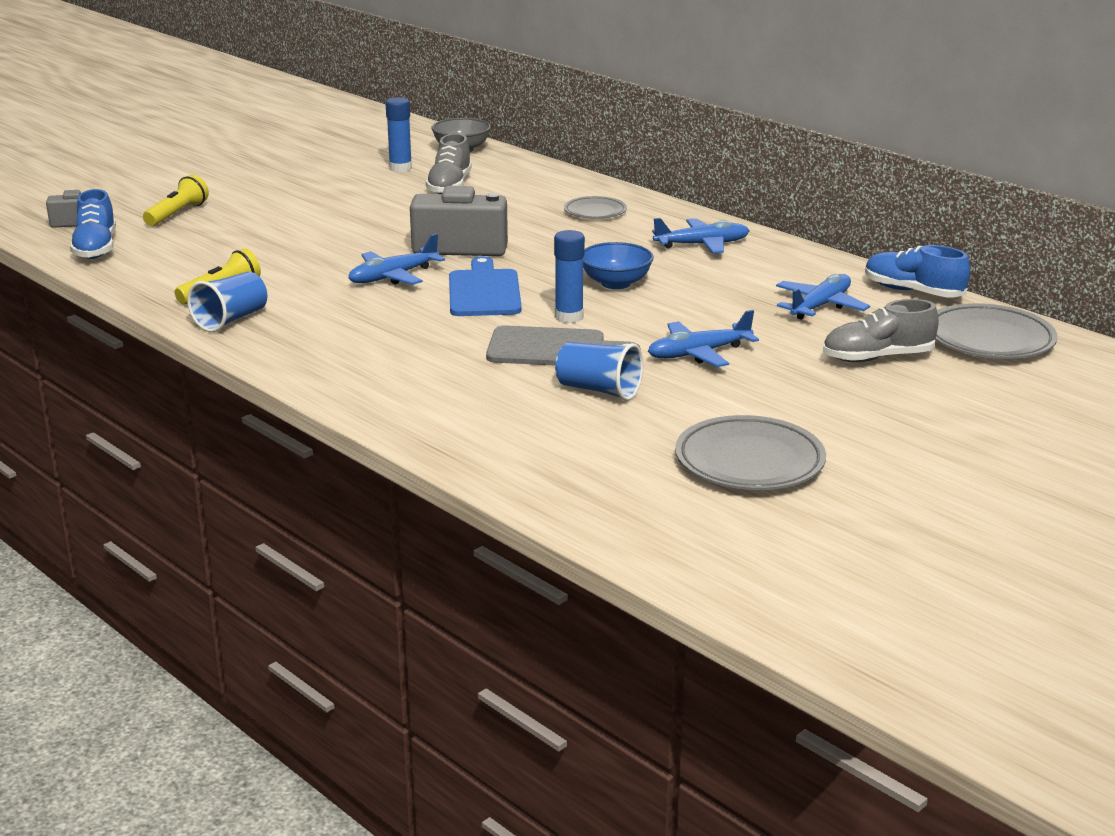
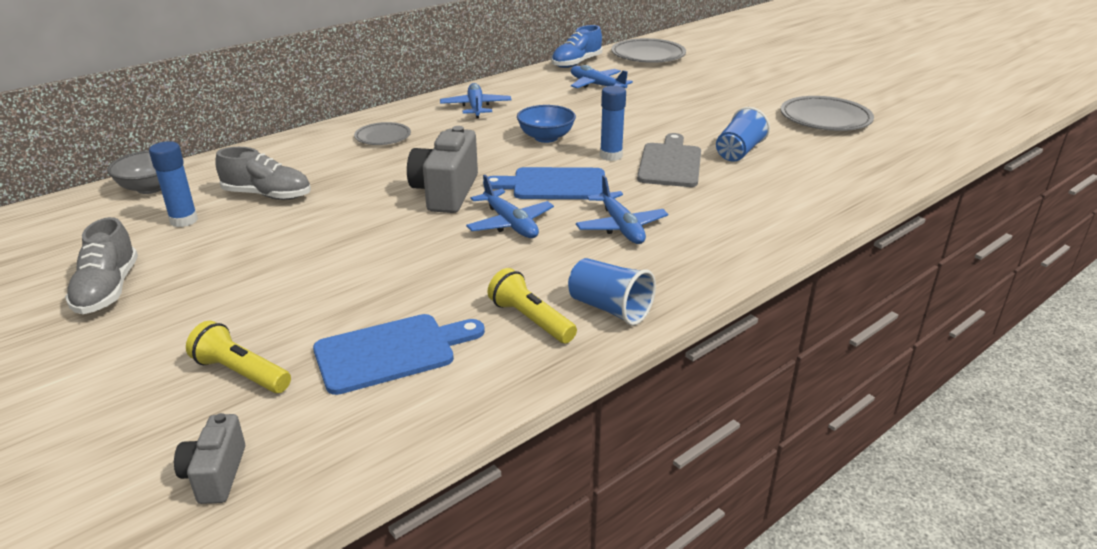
camera: 85 degrees left, 5 degrees up
blue shoe [70,189,116,259] -> none
blue plane [648,310,759,367] -> blue plane moved to [576,175,668,244]
grey shoe [823,299,939,362] -> grey shoe moved to [65,217,138,314]
none -> blue cutting board [313,314,485,395]

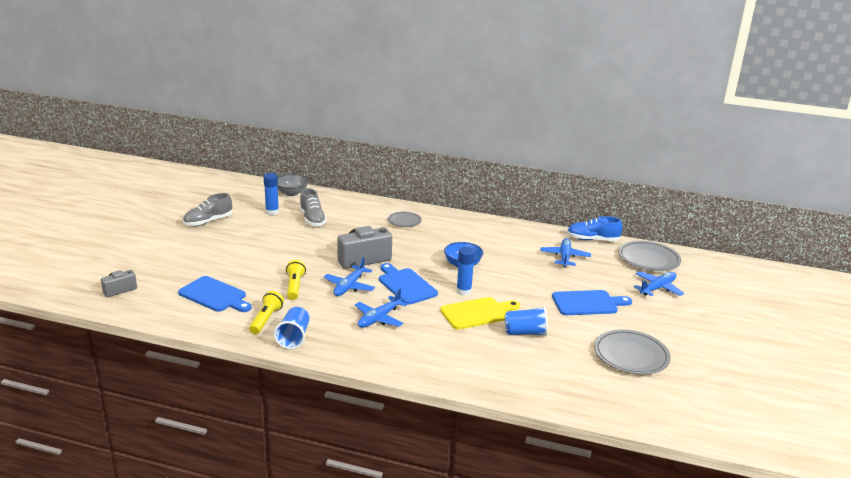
camera: 55 degrees right, 5 degrees down
yellow flashlight [186,321,291,393] -> yellow flashlight moved to [286,260,306,300]
blue plane [440,83,511,118] -> blue plane moved to [633,271,684,296]
grey cutting board [637,133,701,187] -> yellow cutting board [440,297,520,330]
none -> blue cutting board [552,290,632,315]

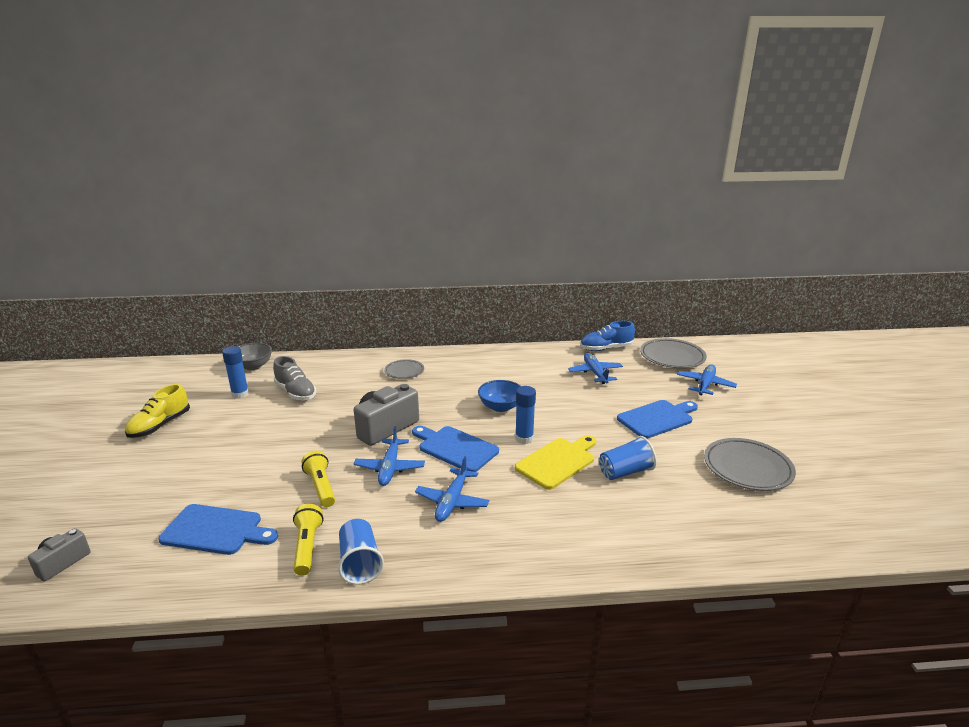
camera: 20 degrees left, 0 degrees up
grey shoe [183,193,232,226] -> yellow shoe [125,384,190,438]

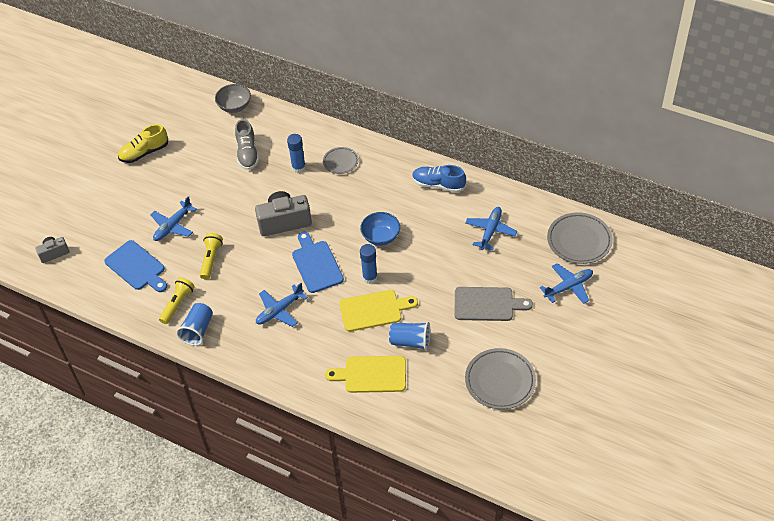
camera: 35 degrees right, 25 degrees up
blue glue stick [222,346,249,399] -> blue glue stick moved to [287,134,306,173]
blue plane [354,426,425,486] -> blue plane moved to [150,196,197,241]
blue shoe [580,321,635,351] -> blue shoe moved to [412,165,466,193]
blue cutting board [617,400,698,439] -> grey cutting board [454,287,533,321]
none -> yellow cutting board [325,356,406,393]

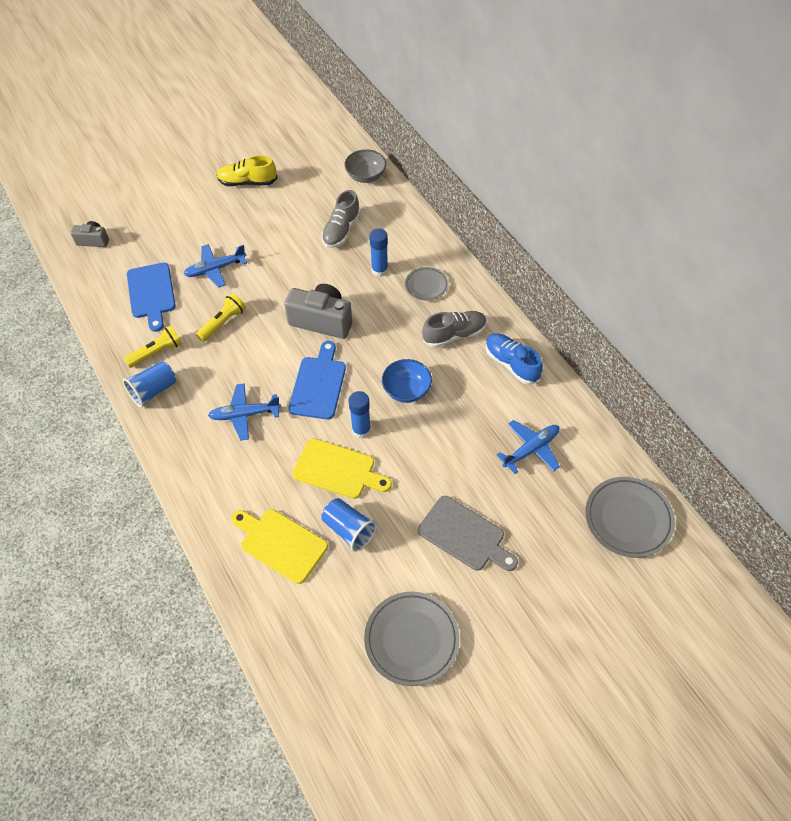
camera: 30 degrees right, 5 degrees up
blue plane [540,263,593,304] -> none
none -> grey shoe [422,311,487,348]

